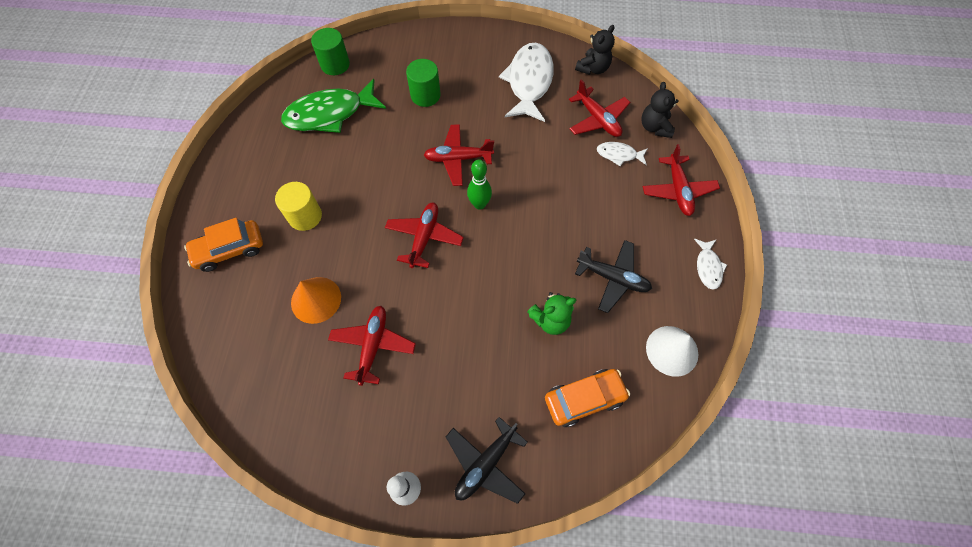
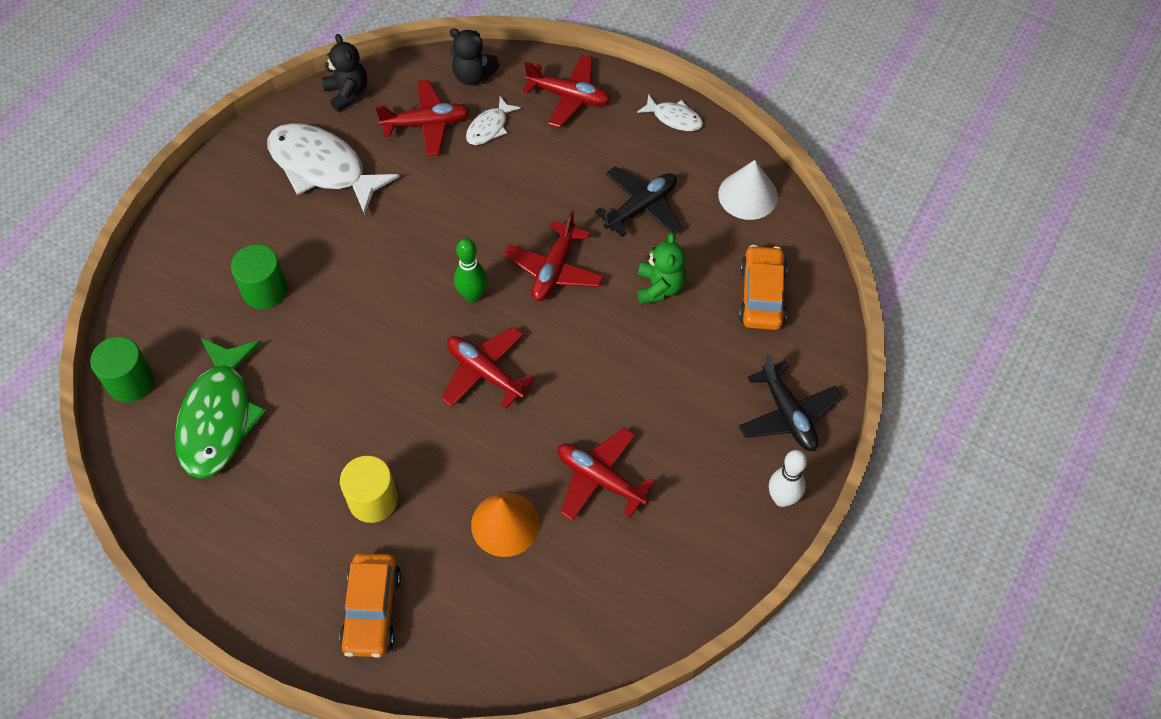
camera: 65 degrees left, 5 degrees down
red plane [424,124,494,186] -> red plane moved to [504,211,604,301]

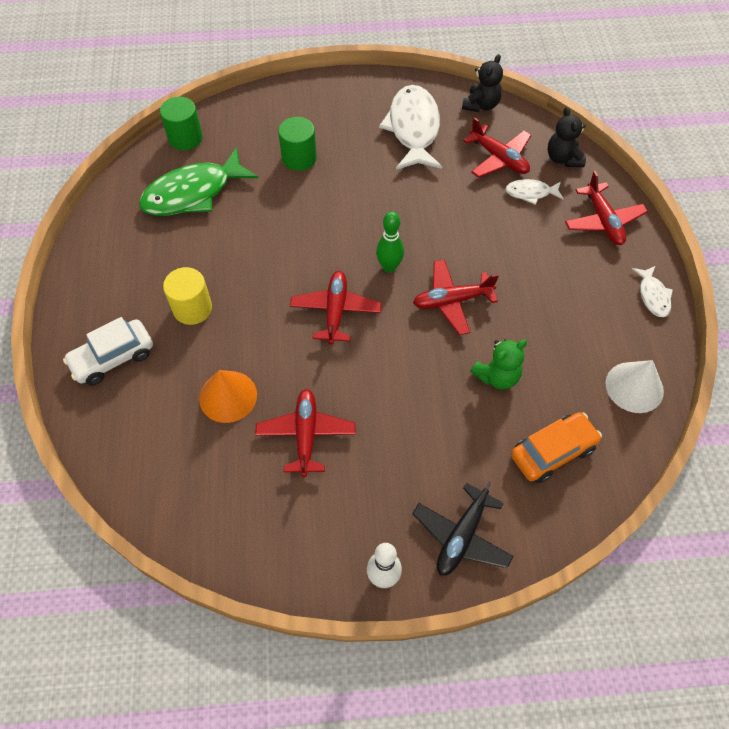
camera: 55 degrees right, 0 degrees up
orange car [339,553,401,658] -> white car [63,317,153,386]
black plane [595,167,682,237] -> none

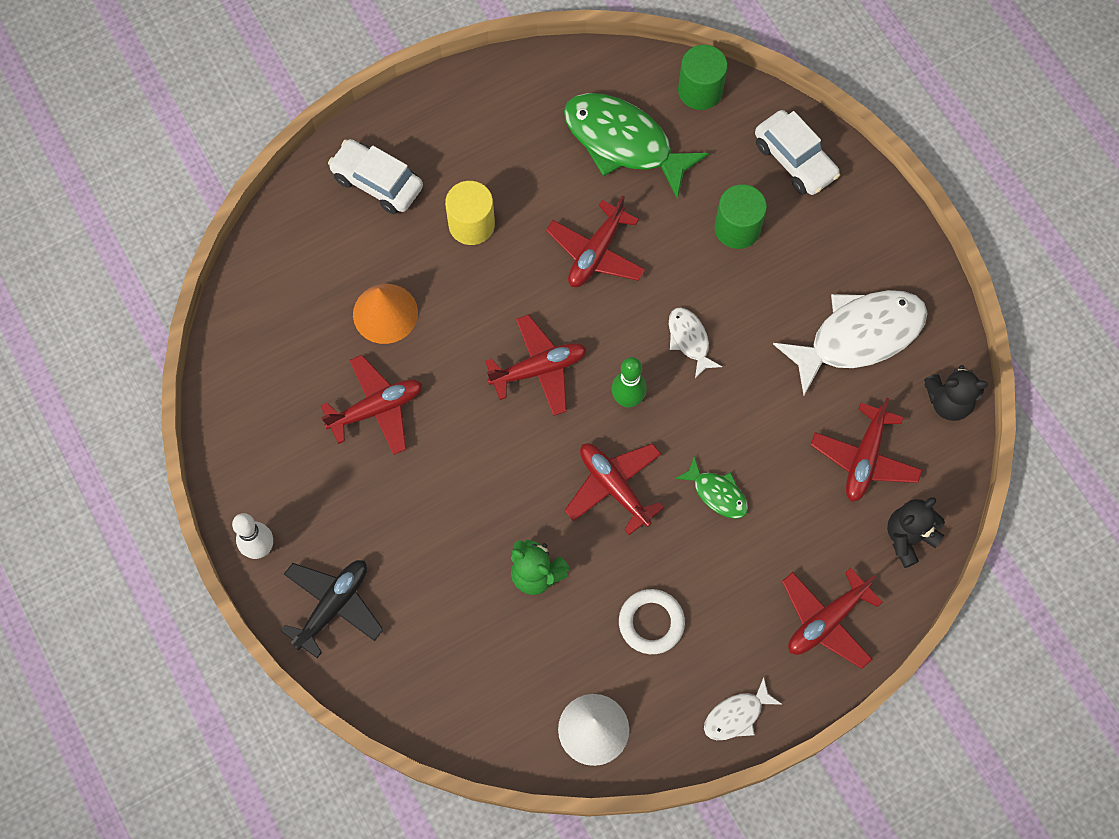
camera: 65 degrees right, 10 degrees up
black plane [412,481,514,576] -> black plane turned 120 degrees clockwise [281,560,384,658]
white fish [505,179,564,205] -> white fish moved to [669,307,722,378]
orange car [511,412,602,483] -> none
none -> red plane [546,195,645,287]
none -> white ring [619,589,685,654]
none -> green fish [675,456,748,519]
none -> white car [755,110,840,195]

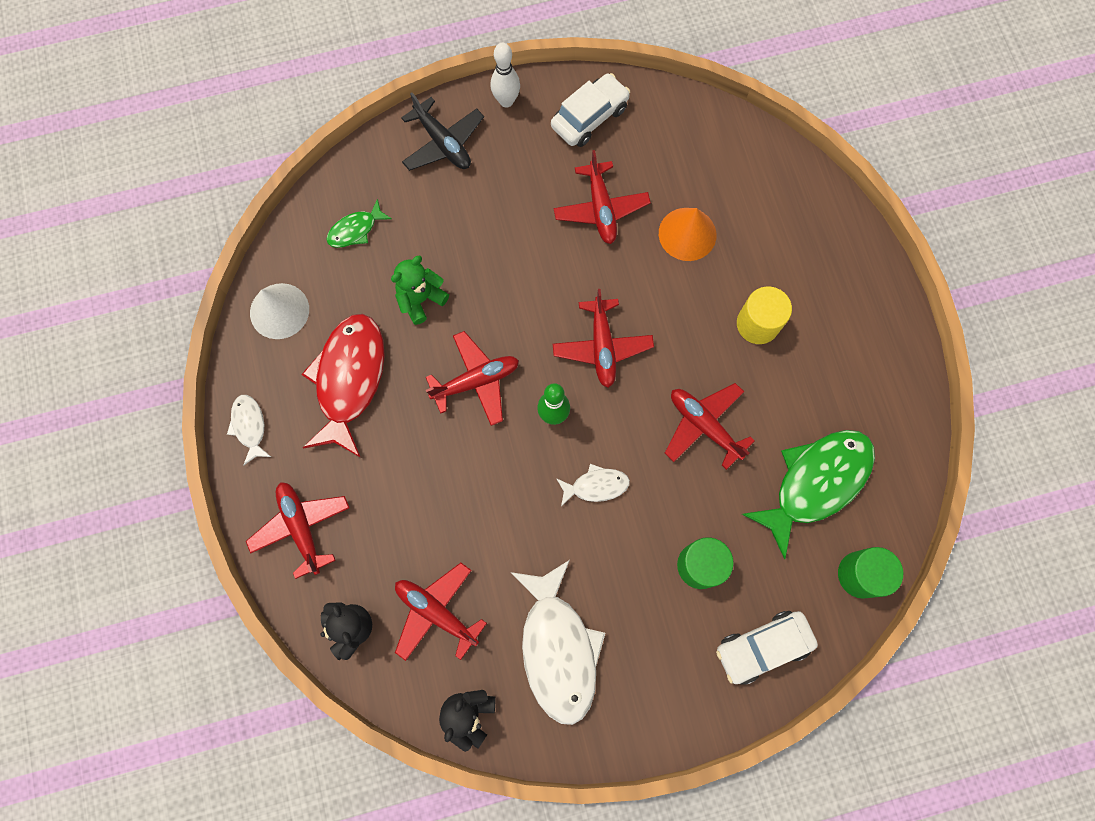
camera: 105 degrees right, 5 degrees up
white car [328,139,423,214] -> white car moved to [551,73,630,147]
white ring [619,589,685,654] -> red fish [301,314,385,458]
green fish [675,456,748,519] -> green fish moved to [326,199,392,248]

